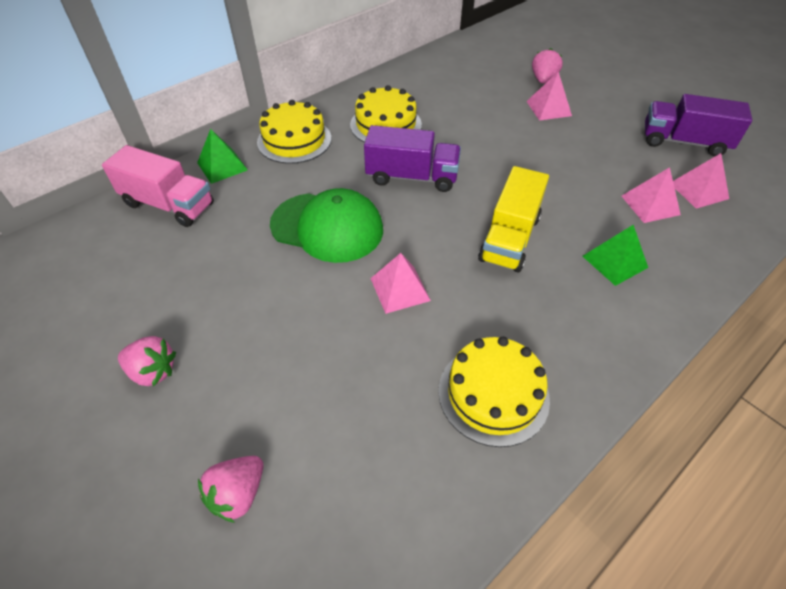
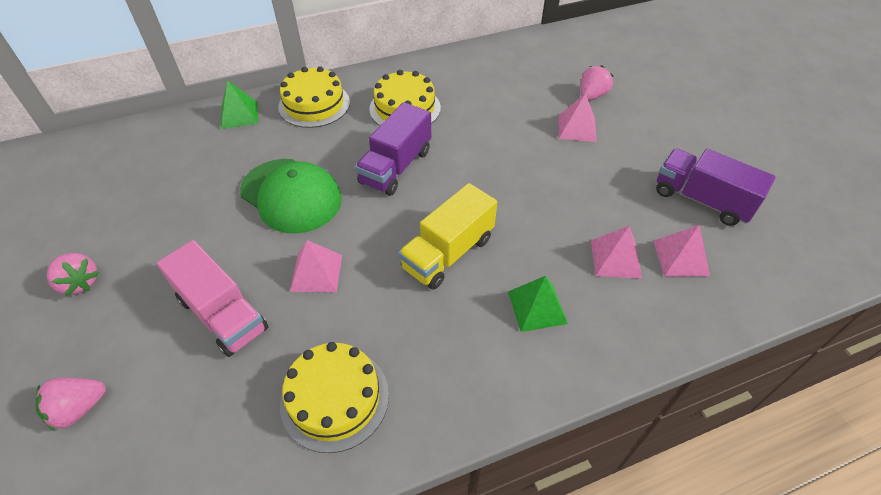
camera: 20 degrees right, 0 degrees up
pink truck [102,145,214,227] -> pink truck moved to [157,240,268,357]
purple truck [364,125,461,192] -> purple truck turned 90 degrees clockwise [355,102,431,196]

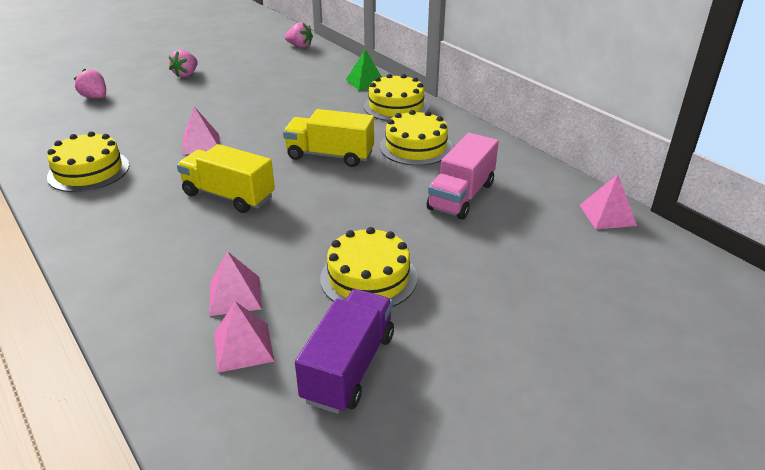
camera: 75 degrees right, 15 degrees down
pink truck [157,240,268,357] -> pink truck moved to [427,133,499,220]
green cap [240,159,342,234] -> none
purple truck [355,102,431,196] -> yellow truck [283,109,374,167]
green pyramid [508,276,568,332] -> none
pink pyramid [559,93,596,142] -> pink pyramid moved to [580,174,637,229]
pink strawberry [581,65,614,100] -> pink strawberry moved to [285,22,313,48]
none -> yellow cake [320,227,417,307]

